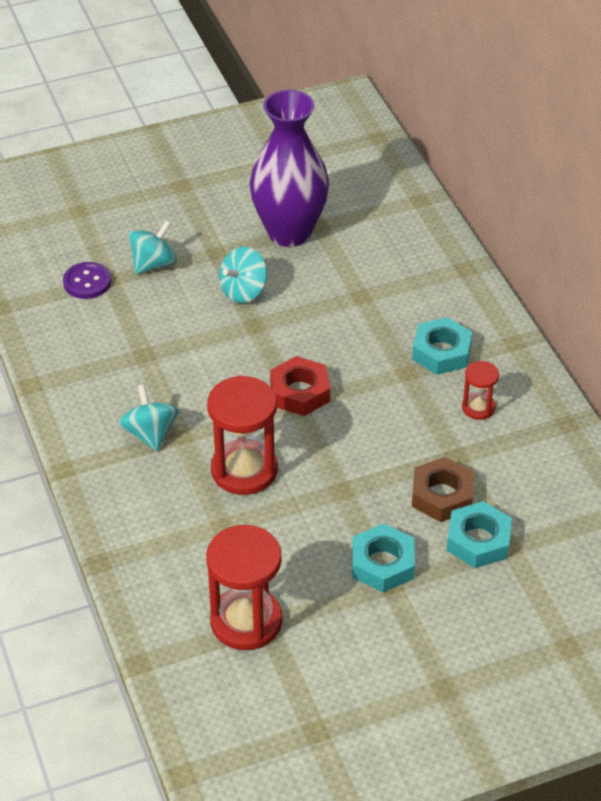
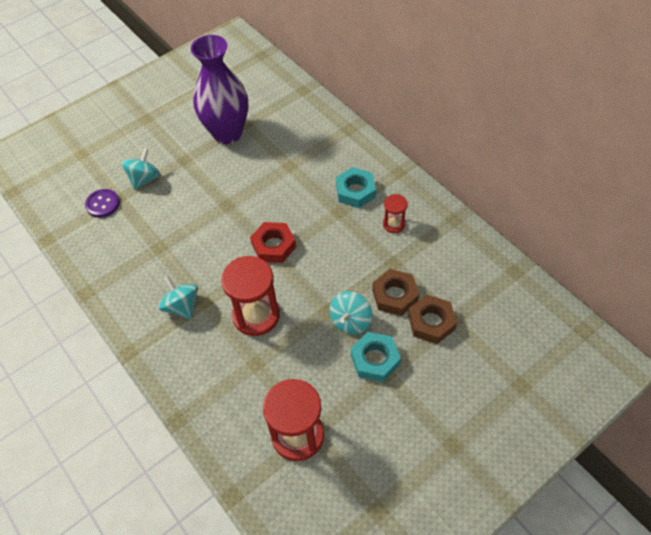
camera: 15 degrees left, 10 degrees up
turquoise spinning top [219,246,267,303] -> turquoise spinning top moved to [329,291,372,335]
turquoise nut [447,501,512,568] -> brown nut [408,295,457,344]

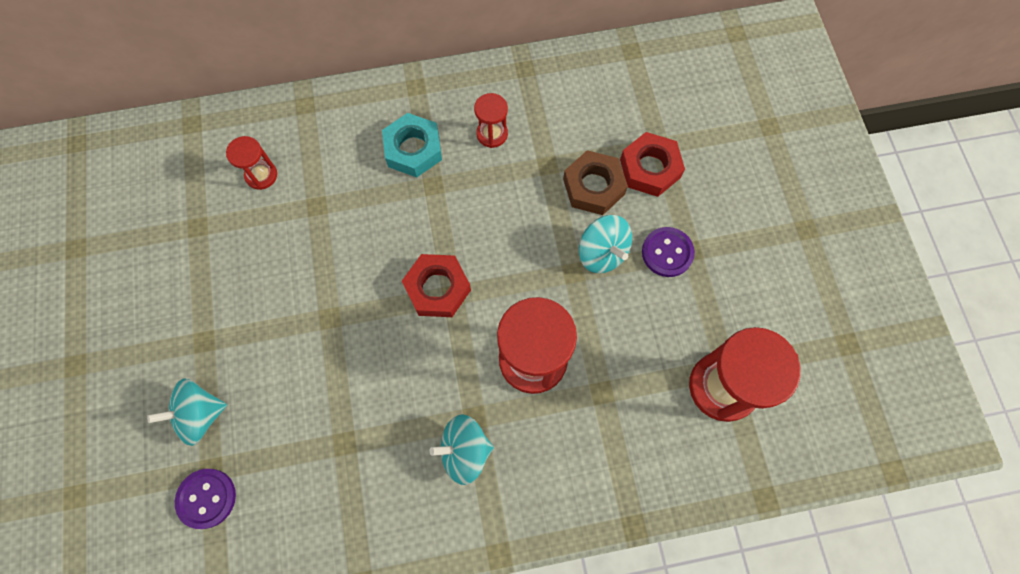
camera: 65 degrees left, 15 degrees up
turquoise spinning top [121,148,160,190] -> turquoise spinning top turned 75 degrees counterclockwise [147,378,227,446]
purple vase [190,35,248,144] -> none
turquoise nut [351,332,401,382] -> purple button [642,227,695,277]
brown nut [408,295,457,344] -> red nut [620,132,685,197]
none -> red hourglass [226,136,277,190]

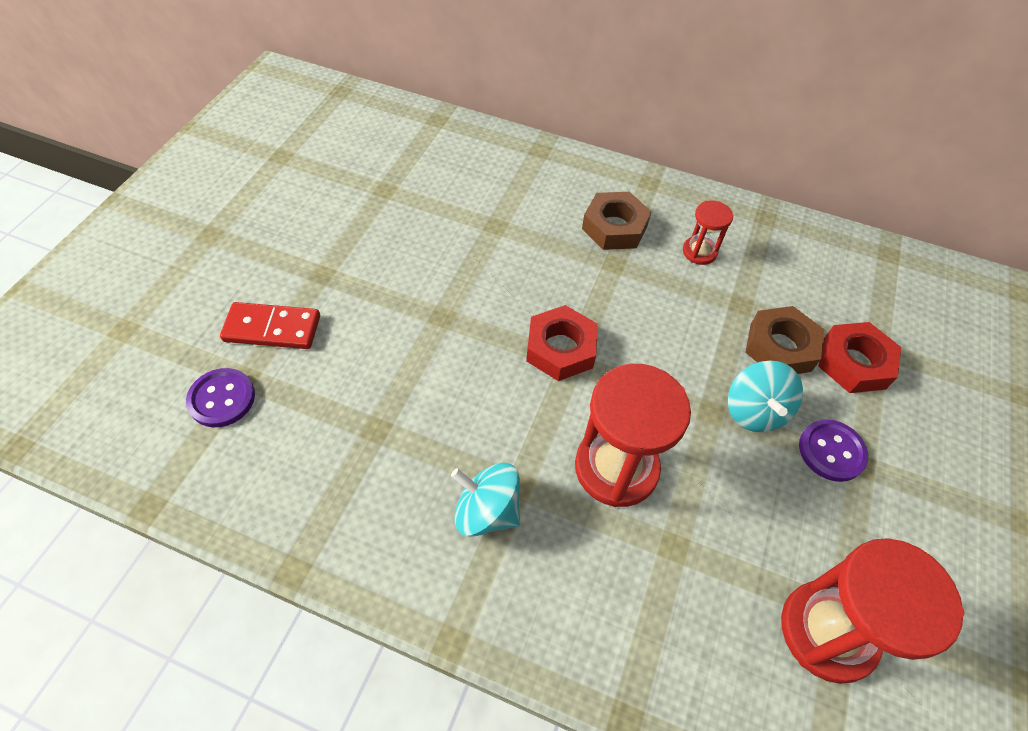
camera: 30 degrees right, 15 degrees down
turquoise spinning top [147,378,227,446] -> red domino [220,302,320,349]
red hourglass [226,136,277,190] -> none
turquoise nut [382,113,442,177] -> brown nut [582,192,652,250]

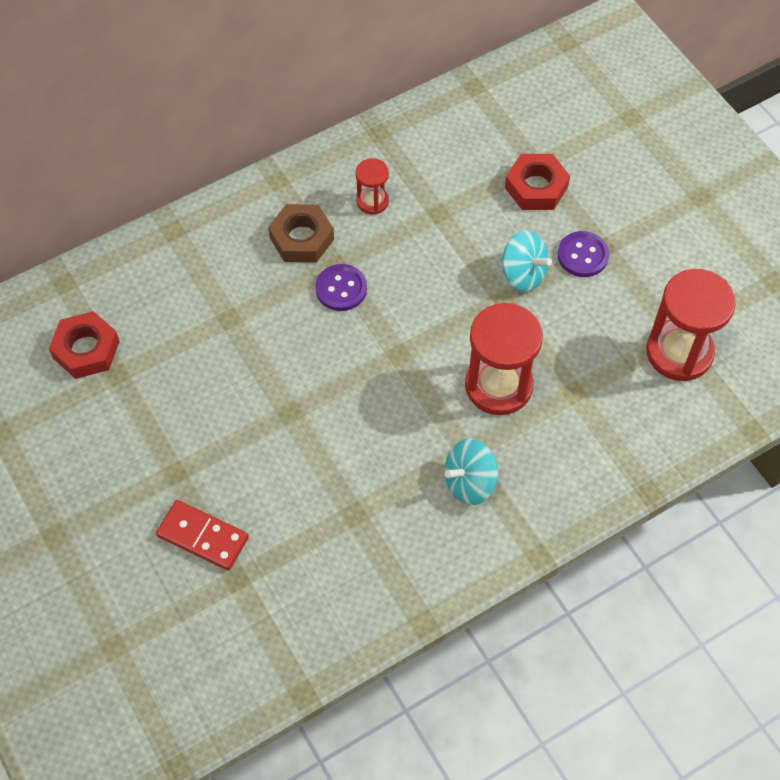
camera: 50 degrees left, 5 degrees up
purple button [186,368,255,427] -> purple button moved to [315,264,367,311]
red domino [220,302,320,349] -> red domino turned 75 degrees clockwise [156,500,249,571]
red nut [526,305,598,381] -> red nut moved to [49,311,120,379]
brown nut [745,306,824,374] -> none

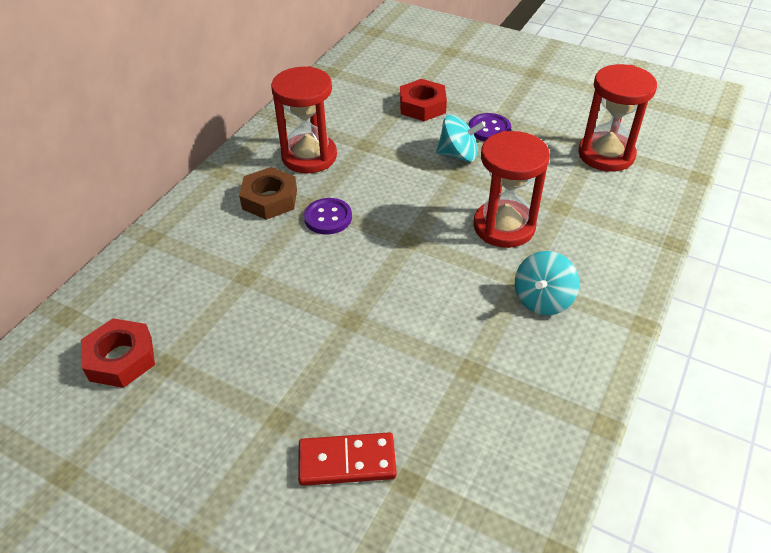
camera: 30 degrees left, 15 degrees down
red hourglass [355,158,389,215] -> red hourglass [271,66,337,173], size x1.95

